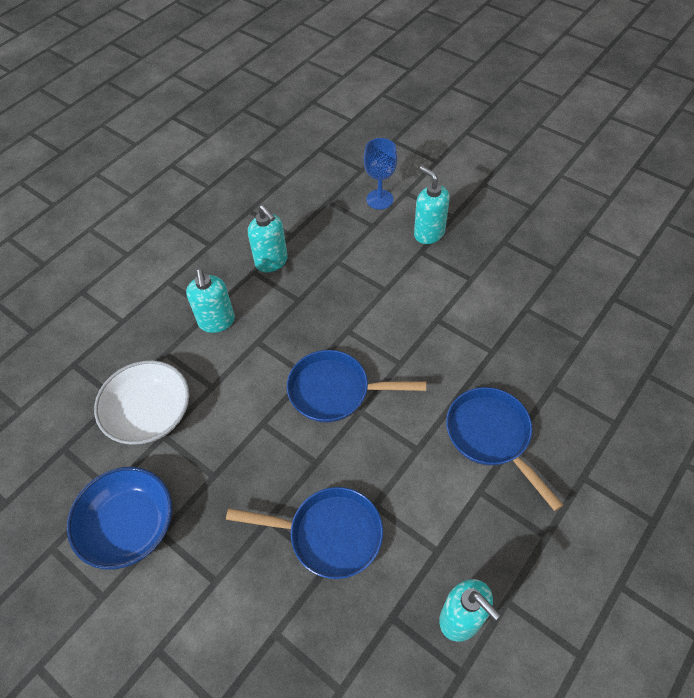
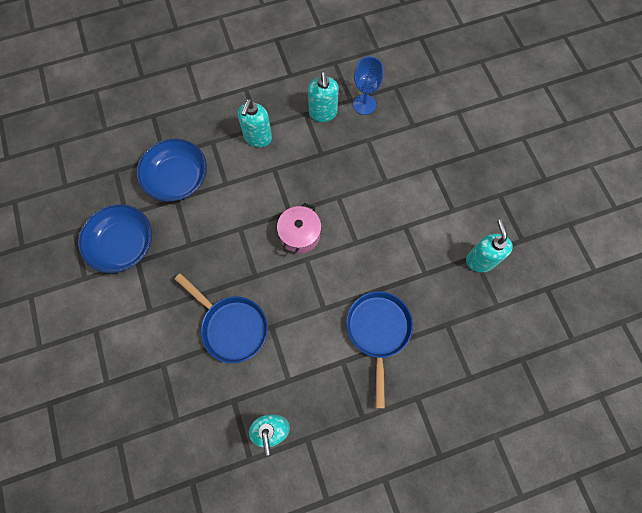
camera: 30 degrees right, 15 degrees up
white bowl [94,360,189,445] -> blue bowl [137,139,207,202]
blue pan [287,350,426,423] -> pink pot [277,203,322,255]
blue goblet [364,138,397,210] -> blue goblet moved to [353,57,384,115]
turquoise soap dispenser [414,166,450,244] -> turquoise soap dispenser moved to [466,220,513,272]

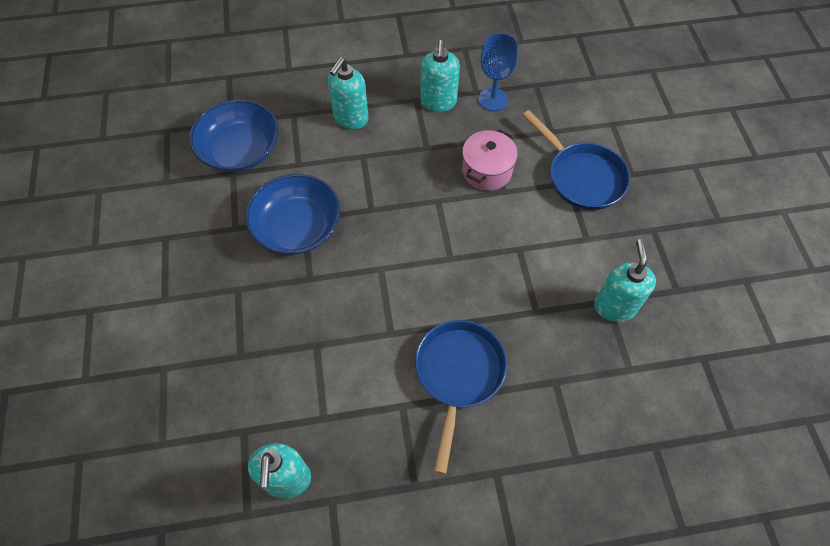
camera: 10 degrees right, 10 degrees down
blue bowl [78,204,152,273] -> blue bowl moved to [245,174,340,255]
blue pan [175,273,268,363] -> blue pan moved to [523,110,630,210]
pink pot [277,203,322,255] -> pink pot moved to [462,130,518,191]

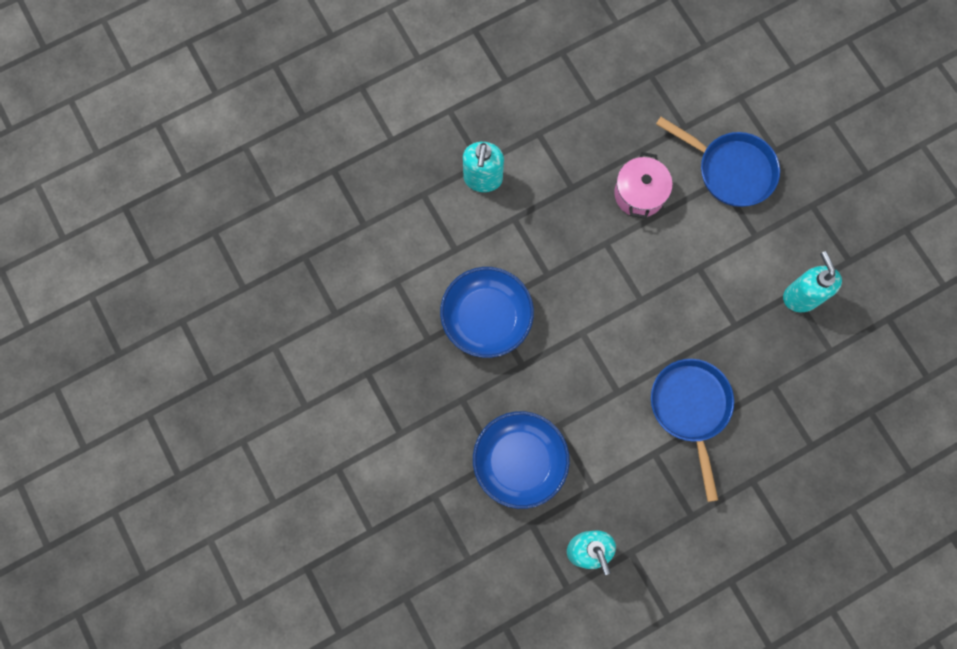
camera: 20 degrees left, 15 degrees up
blue bowl [189,99,279,172] -> blue bowl moved to [473,411,570,509]
turquoise soap dispenser [420,40,460,112] -> none
blue goblet [478,33,519,111] -> none

